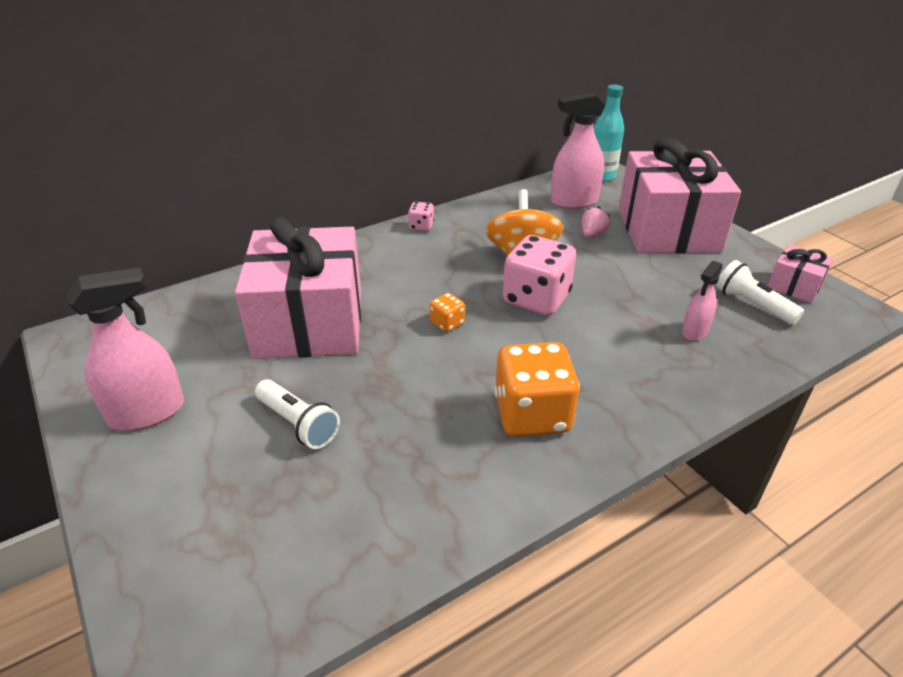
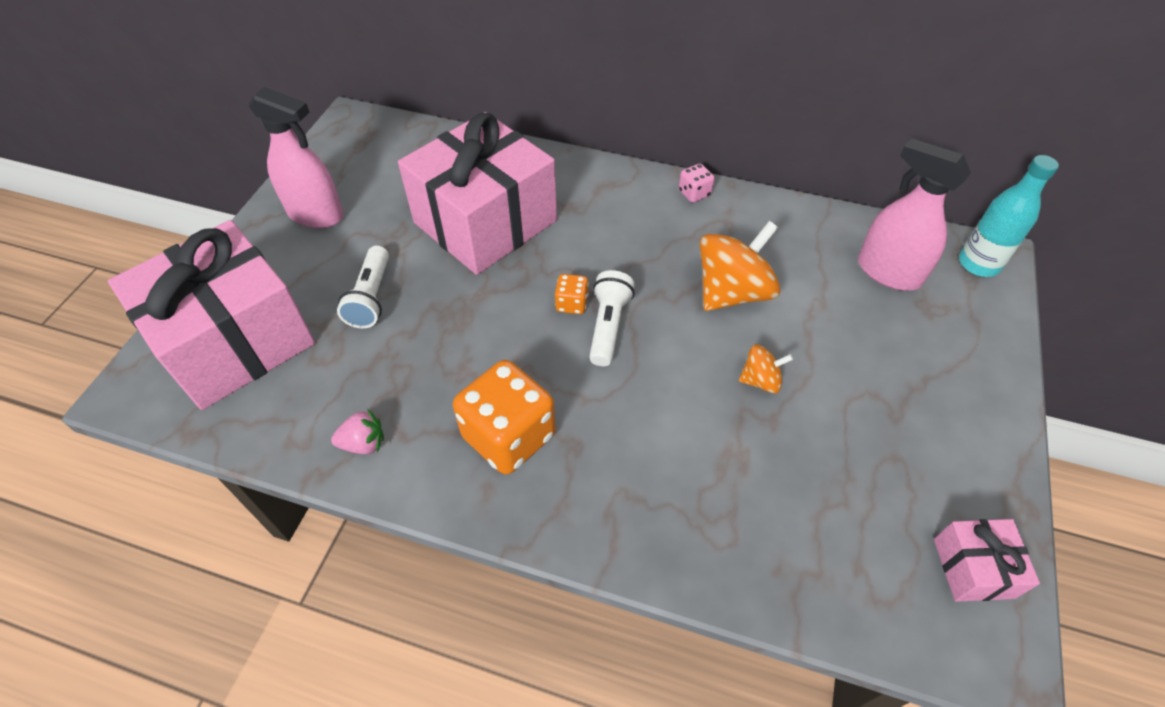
camera: 50 degrees right, 15 degrees up
pink dice [503,235,576,316] -> none
pink strawberry [582,206,610,238] -> pink strawberry moved to [331,409,384,454]
pink gift [618,138,741,253] -> pink gift moved to [108,220,315,410]
pink spray bottle [682,261,723,341] -> none
white flashlight [716,260,804,325] -> white flashlight moved to [589,270,635,366]
none -> orange spinning top [739,344,793,393]

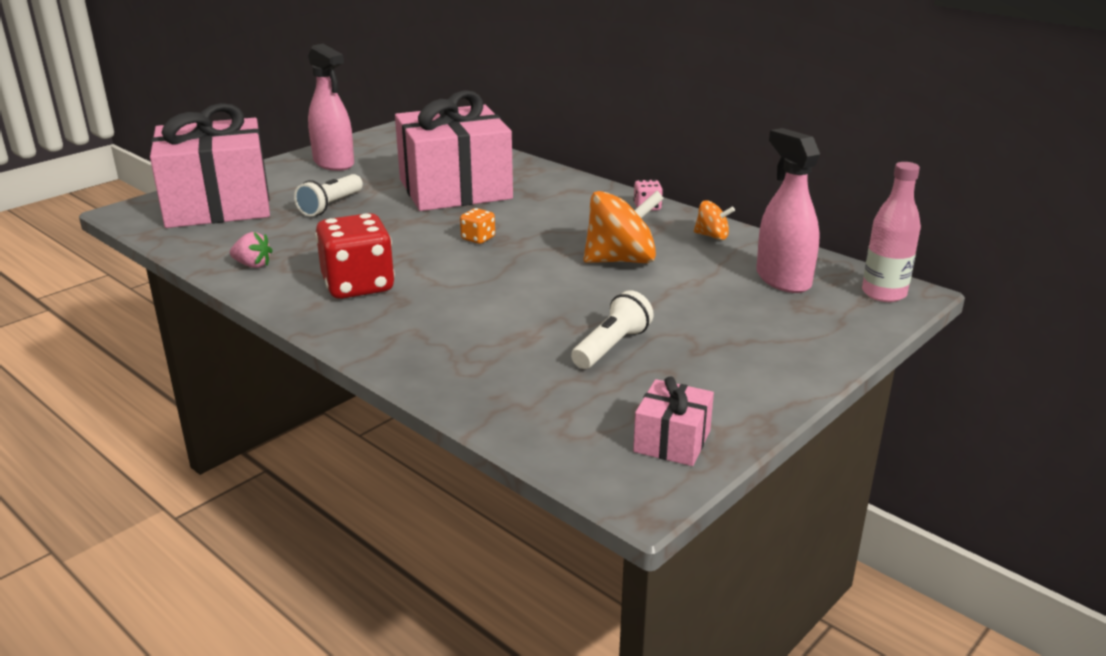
camera: 25 degrees right, 25 degrees down
orange dice [453,360,556,474] -> red dice [315,213,395,299]
white flashlight [589,270,635,366] -> white flashlight moved to [571,290,654,369]
orange spinning top [739,344,793,393] -> orange spinning top moved to [694,200,735,240]
turquoise bottle [959,155,1059,277] -> pink bottle [862,162,921,302]

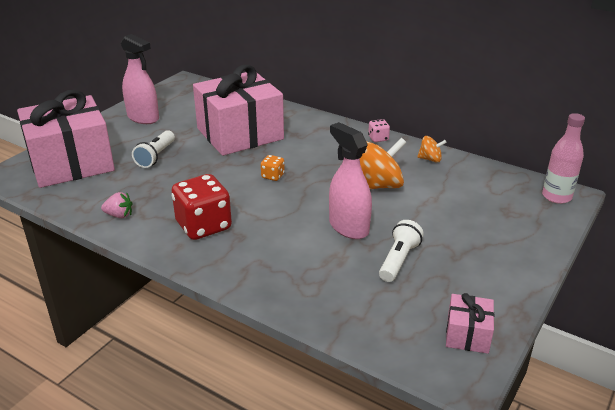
camera: 10 degrees left, 5 degrees up
pink spray bottle [756,128,820,293] -> pink spray bottle moved to [329,122,372,239]

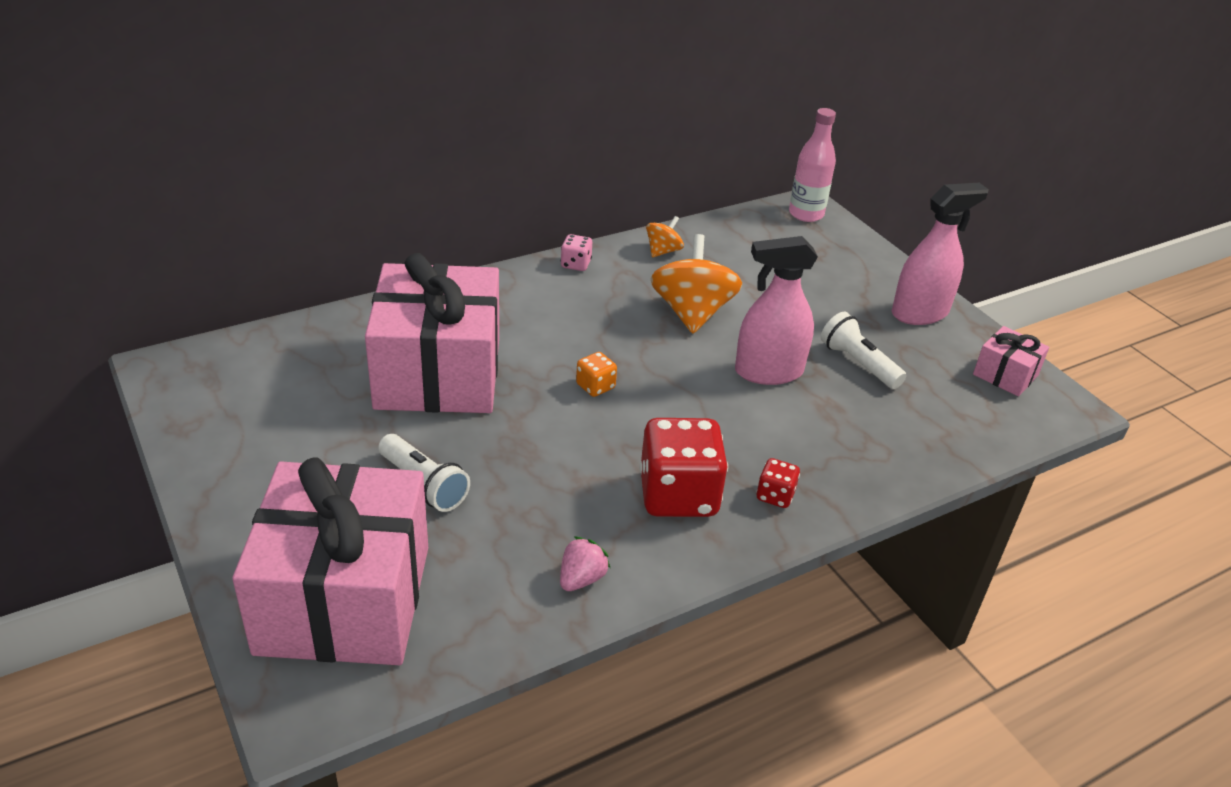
camera: 65 degrees left, 5 degrees up
pink spray bottle [121,34,159,124] -> pink spray bottle moved to [892,183,989,325]
none -> red dice [756,458,800,508]

